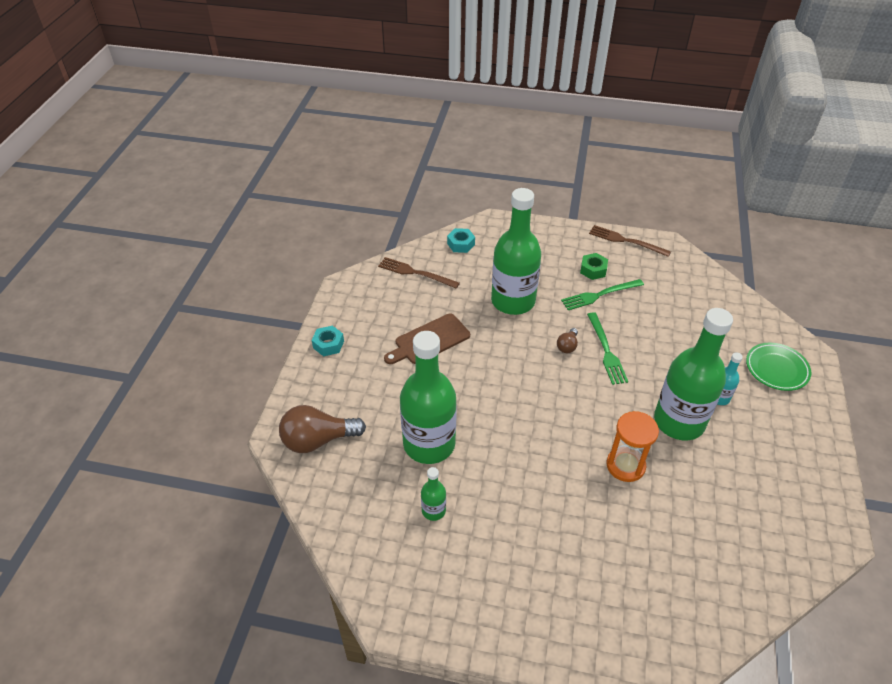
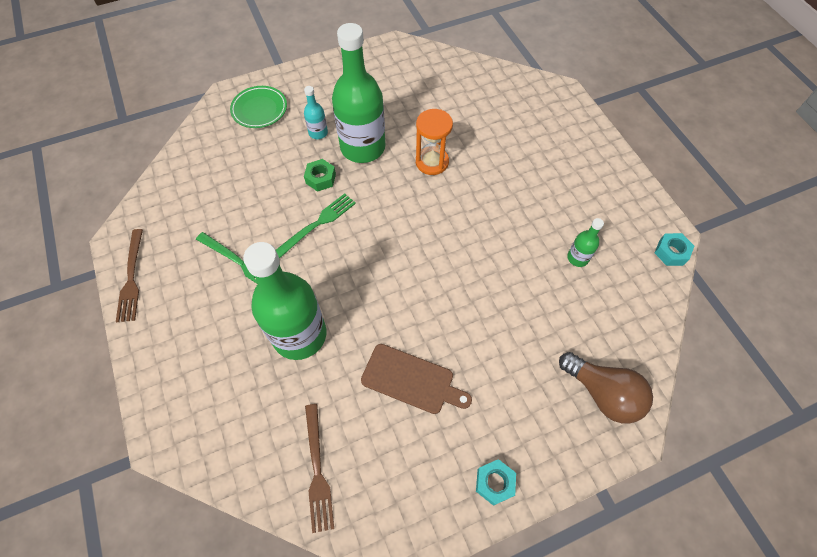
camera: 125 degrees left, 15 degrees up
green bottle [400,331,457,464] -> none
turquoise nut [447,228,475,253] -> turquoise nut moved to [655,233,694,266]
brown light bulb [557,328,578,353] -> none
green nut [580,253,608,280] -> green nut moved to [304,159,336,192]

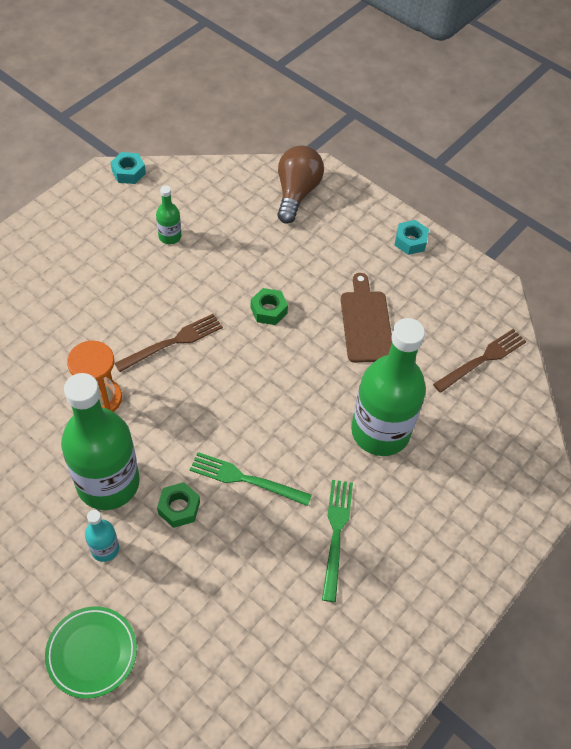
camera: 120 degrees left, 5 degrees down
brown fork [116,229,143,322] -> brown fork moved to [114,314,223,372]
none -> green nut [251,288,288,325]

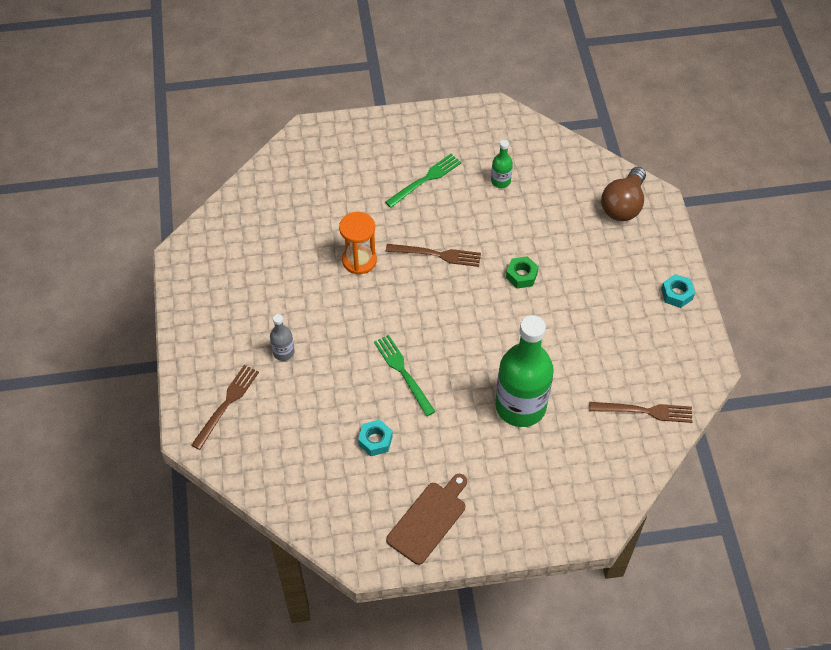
camera: 45 degrees right, 0 degrees up
green plate [45,606,137,699] -> brown fork [191,365,259,450]
green bottle [61,373,140,510] -> none
turquoise bottle [85,510,119,562] -> grey bottle [270,314,294,361]
turquoise nut [111,152,146,184] -> turquoise nut moved to [358,420,393,456]
green nut [157,482,200,528] -> none
brown light bulb [277,145,324,224] -> brown light bulb turned 150 degrees clockwise [601,167,646,221]
green fork [322,480,353,602] -> green fork moved to [385,154,461,208]
brown cutting board [341,273,392,363] -> brown cutting board moved to [386,474,467,565]

